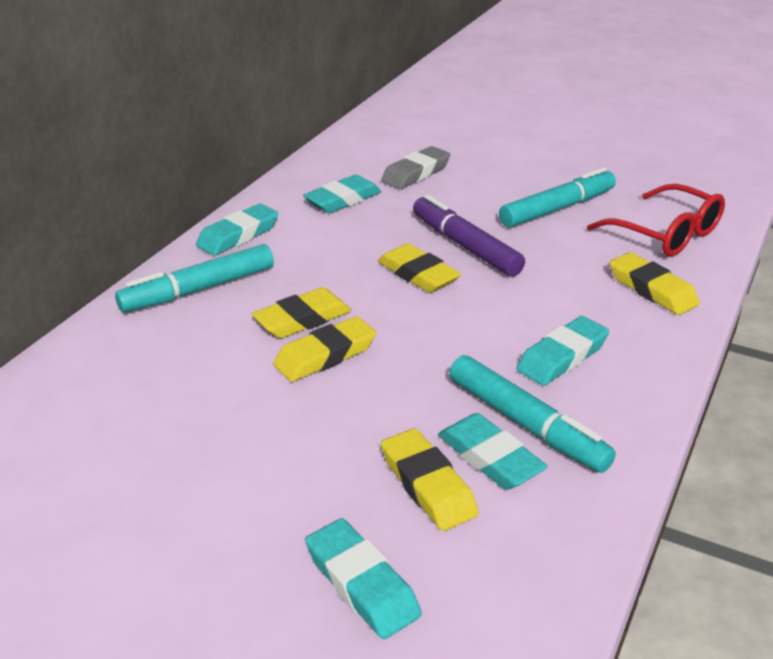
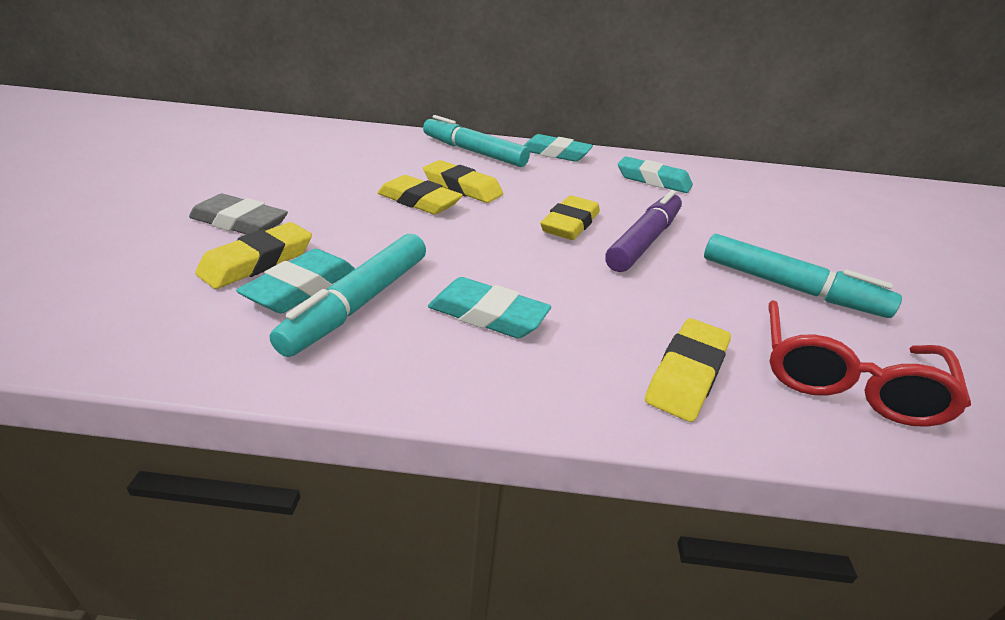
camera: 65 degrees right, 0 degrees up
turquoise eraser [305,518,422,639] -> none
grey eraser [381,146,451,189] -> grey eraser moved to [189,194,288,235]

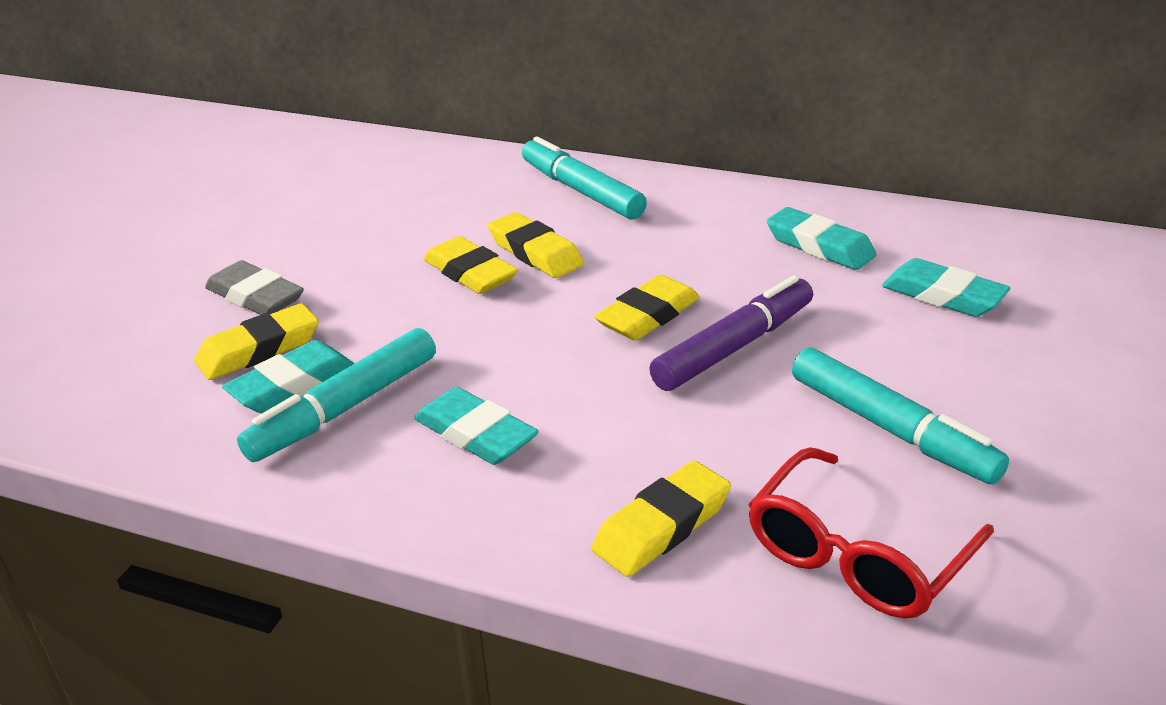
camera: 20 degrees right, 0 degrees up
turquoise eraser [524,134,593,162] -> turquoise eraser moved to [882,258,1011,317]

